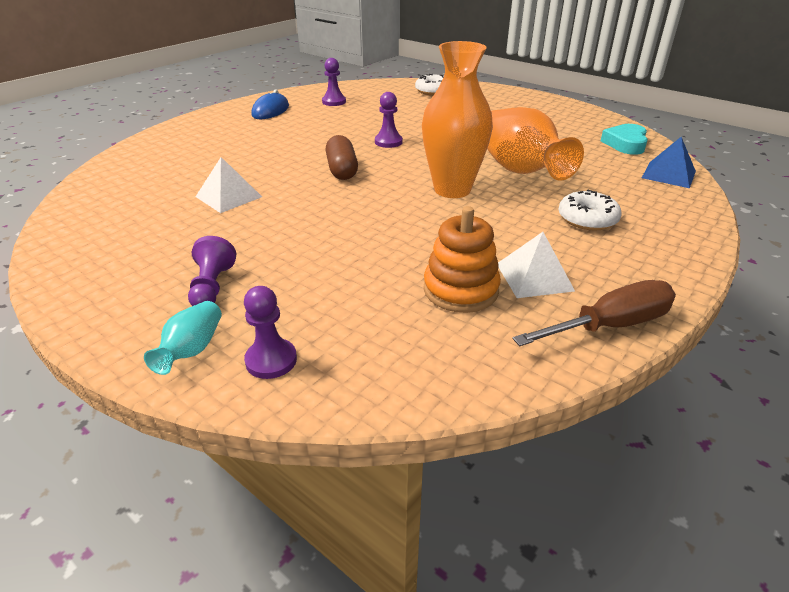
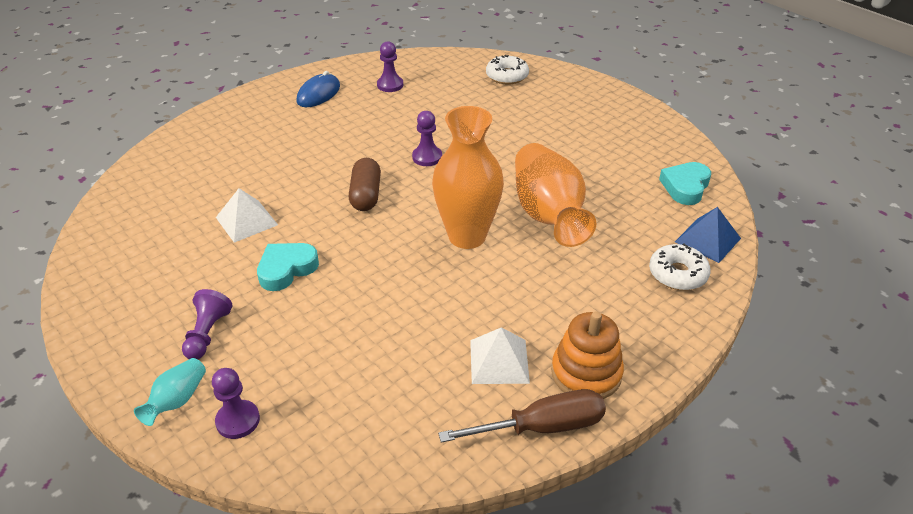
camera: 10 degrees right, 5 degrees up
orange stacking toy [424,206,501,313] -> orange stacking toy moved to [551,312,624,399]
white donut [558,189,622,230] -> white donut moved to [649,243,711,290]
none -> turquoise heart [257,243,319,291]

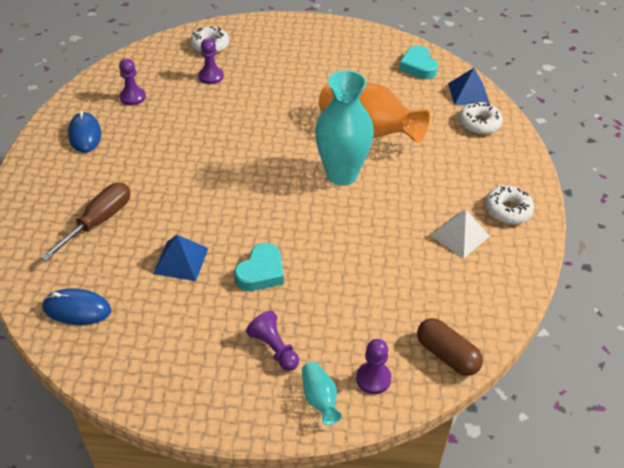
camera: 45 degrees left, 5 degrees up
white pyramid [216,188,278,243] -> blue pyramid [153,235,209,281]
turquoise heart [257,243,319,291] -> turquoise heart turned 150 degrees counterclockwise [234,243,284,291]
brown capsule [349,158,381,211] -> brown capsule moved to [417,318,483,376]
purple pawn [412,111,442,166] -> purple pawn moved to [199,38,224,84]
orange vase [432,106,504,249] -> turquoise vase [315,70,374,186]
brown screwdriver [438,389,606,443] -> brown screwdriver moved to [40,183,130,261]
orange stacking toy [551,312,624,399] -> white donut [485,186,534,224]
none -> blue mouse [43,288,111,325]

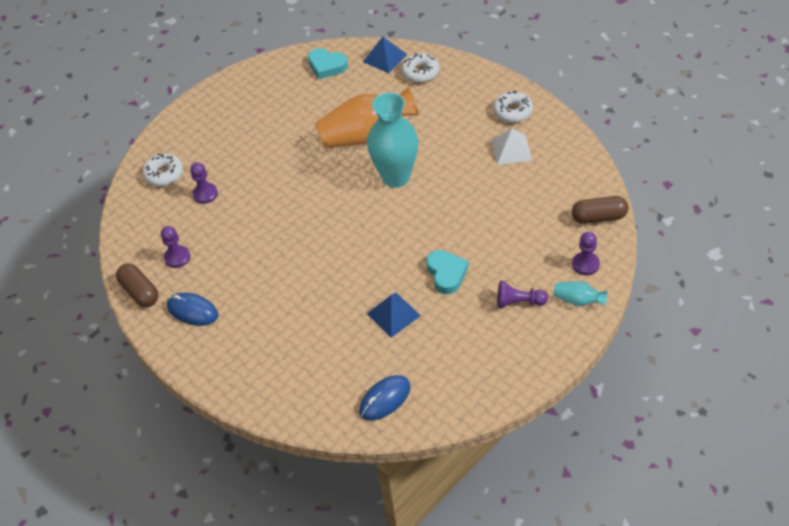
camera: 45 degrees left, 5 degrees up
brown screwdriver [40,183,130,261] -> none
none -> brown capsule [116,263,159,307]

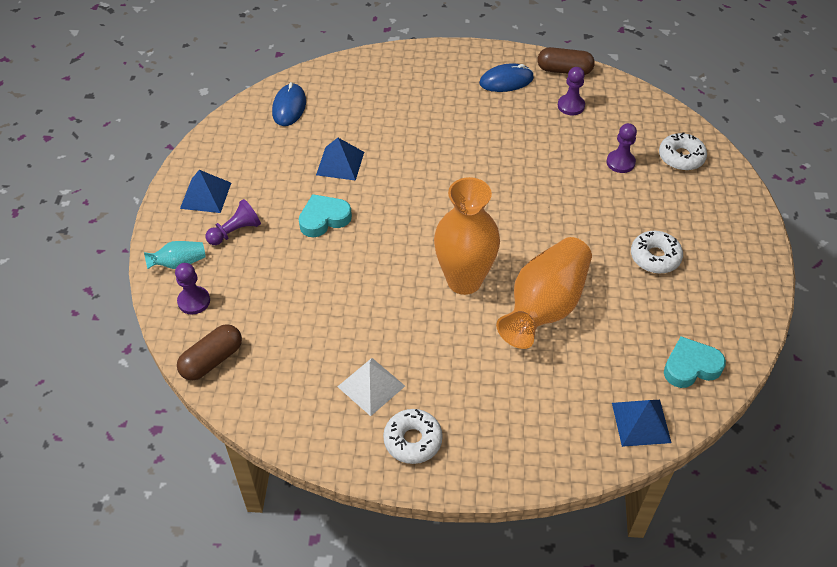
camera: 135 degrees right, 0 degrees up
turquoise vase [367,92,418,188] -> orange vase [434,177,500,295]
white donut [401,53,439,83] -> white donut moved to [631,231,683,274]
turquoise heart [426,250,469,294] -> turquoise heart turned 120 degrees clockwise [299,194,352,237]
none -> blue pyramid [180,170,231,213]

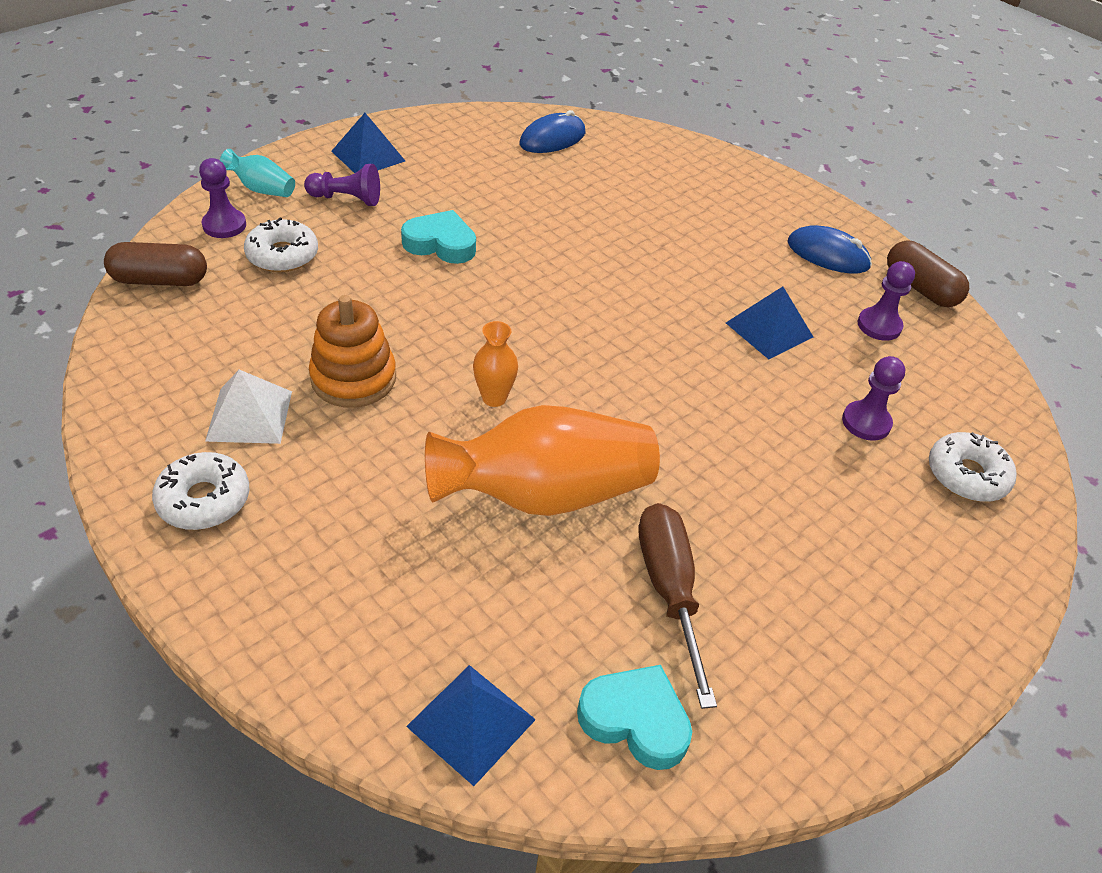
camera: 40 degrees right, 5 degrees down
blue pyramid [316,138,364,181] -> blue pyramid moved to [726,287,813,359]
orange vase [434,177,500,295] -> orange vase [473,321,518,407], size x0.45
white donut [631,231,683,274] -> white donut moved to [244,218,318,272]
none -> orange stacking toy [309,295,396,408]
none -> brown screwdriver [639,503,717,709]

